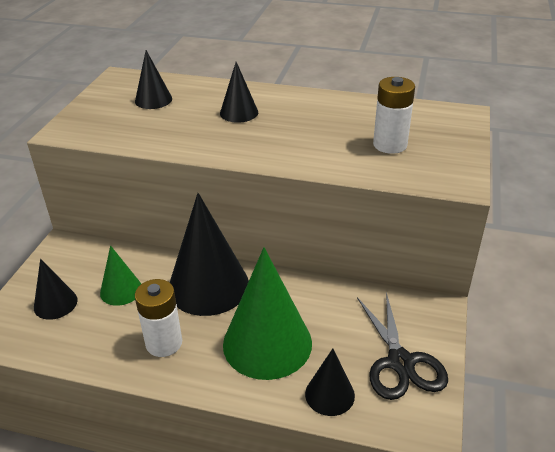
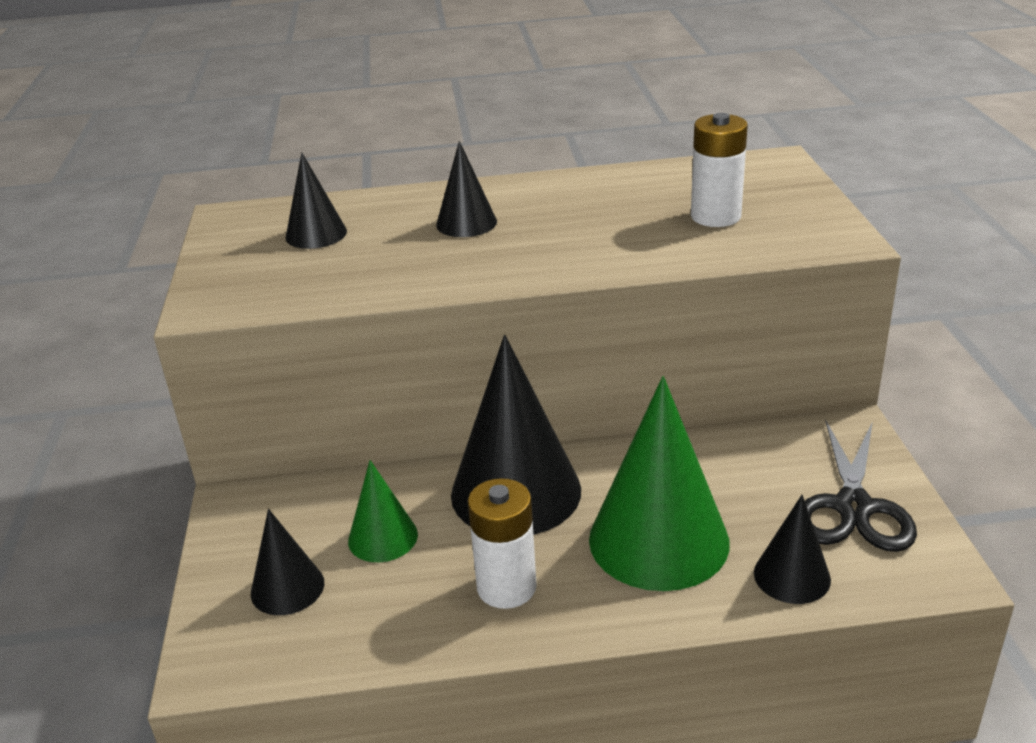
camera: 20 degrees left, 5 degrees down
black scissors [357,292,448,400] -> black scissors turned 45 degrees clockwise [805,420,917,552]

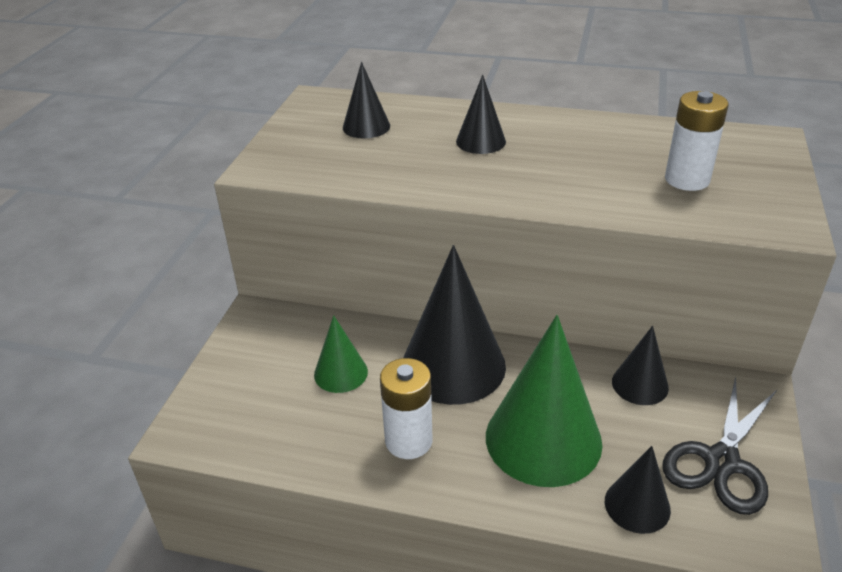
camera: 20 degrees right, 5 degrees up
black cone [251,509,324,615] -> black cone moved to [612,326,669,405]

